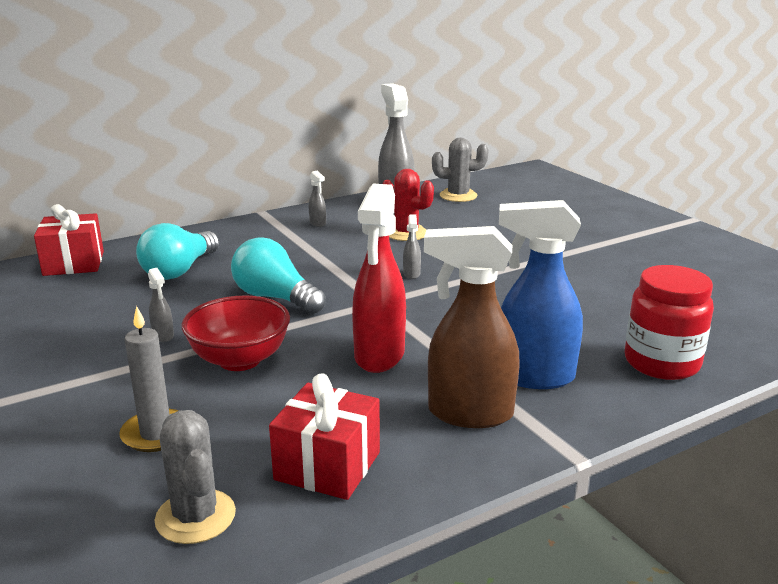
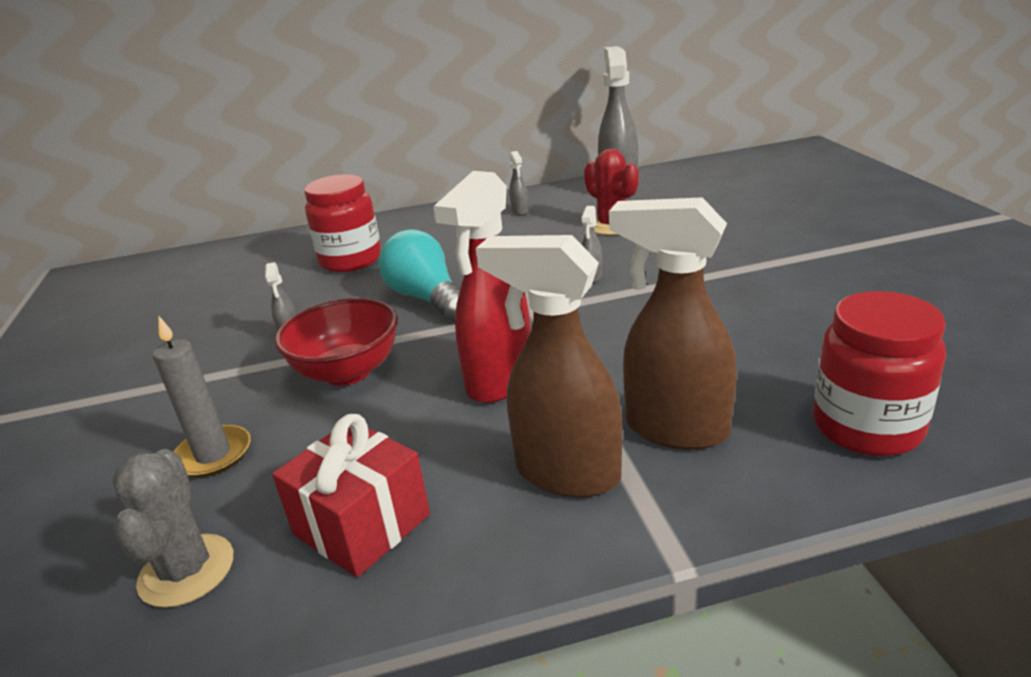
camera: 20 degrees right, 5 degrees up
red gift [34,204,104,276] -> none
turquoise light bulb [136,223,219,280] -> red jar [304,174,381,272]
grey cactus [432,138,489,202] -> none
blue spray bottle [499,200,583,389] -> brown spray bottle [609,197,737,450]

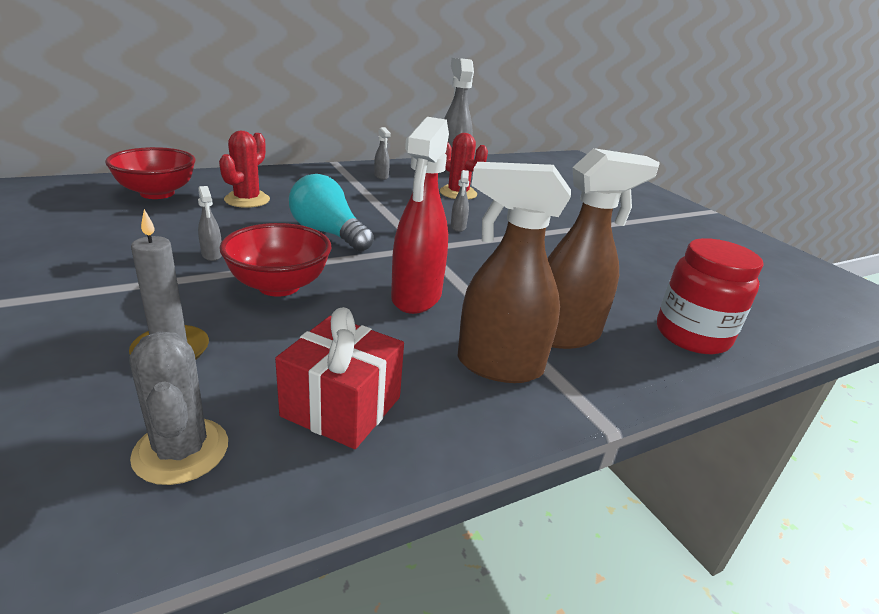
camera: 20 degrees left, 0 degrees up
red jar [304,174,381,272] -> red cactus [219,131,270,208]
brown spray bottle [609,197,737,450] -> brown spray bottle turned 150 degrees clockwise [548,148,660,349]
none -> red bowl [105,147,195,199]

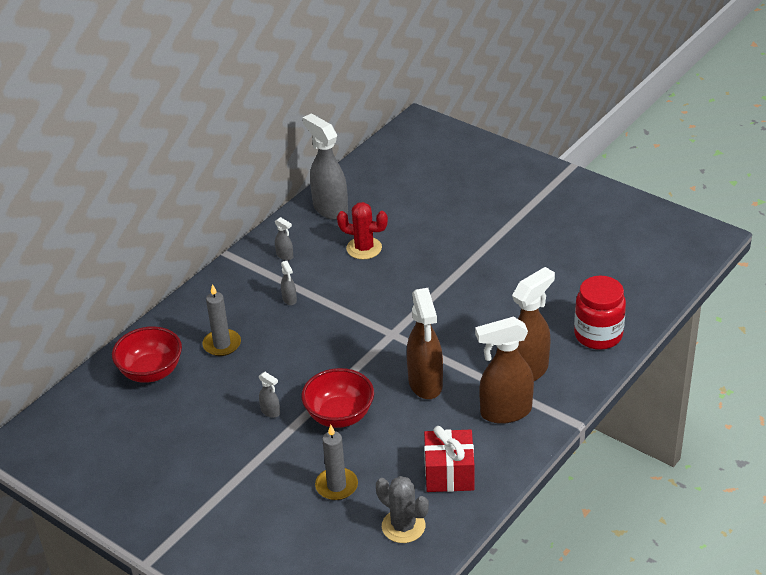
camera: 20 degrees left, 10 degrees up
red cactus [219,131,270,208] -> grey candle [202,284,241,356]
turquoise light bulb [289,174,374,252] -> none
red spray bottle [391,117,449,314] -> brown spray bottle [407,288,443,399]
grey spray bottle [451,170,469,232] -> grey spray bottle moved to [281,261,297,305]

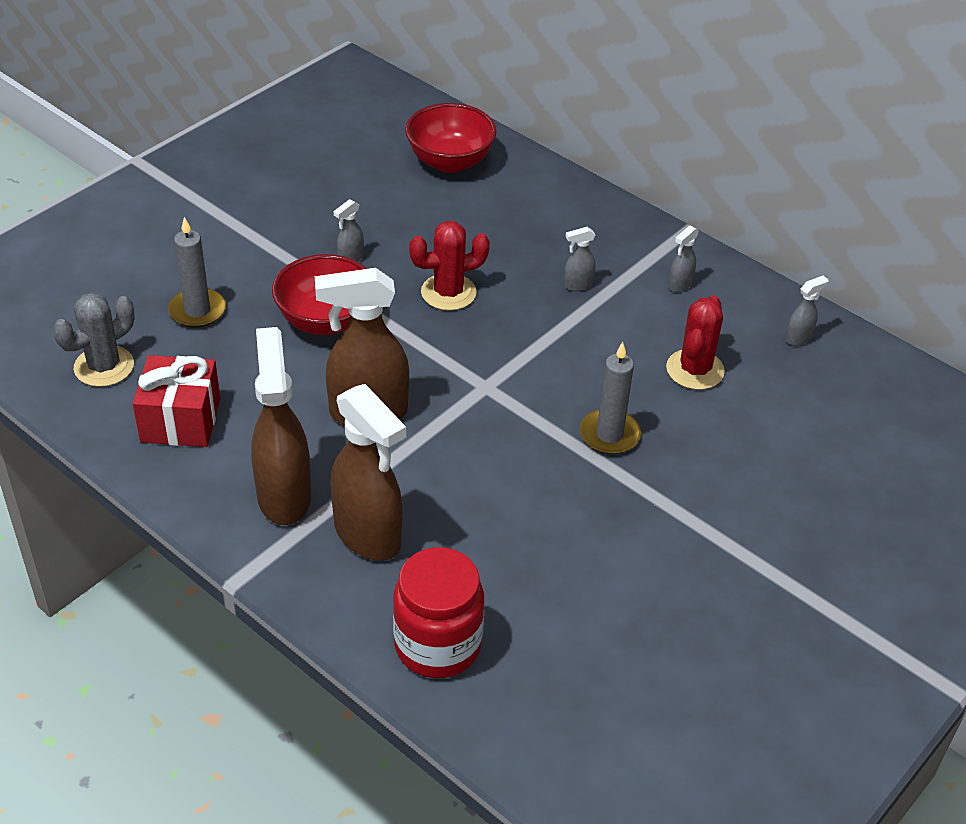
camera: 90 degrees right, 5 degrees up
grey candle [202,284,241,356] -> grey candle moved to [580,342,641,455]
grey spray bottle [302,113,348,220] -> grey spray bottle [785,276,828,346], size x0.43
none -> red cactus [409,221,490,311]

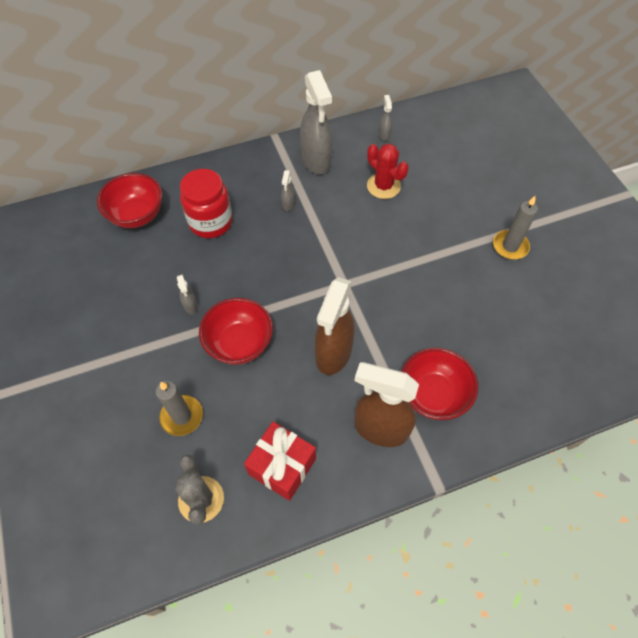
camera: 60 degrees left, 15 degrees up
brown spray bottle [330,384,406,561] -> red bowl [401,348,478,420]
red jar [393,547,484,678] -> red jar moved to [180,169,233,238]
red cactus [409,221,490,311] -> none
grey candle [580,342,641,455] -> grey candle moved to [493,196,538,259]
grey spray bottle [668,226,699,292] -> grey spray bottle [300,70,332,174], size x2.32

